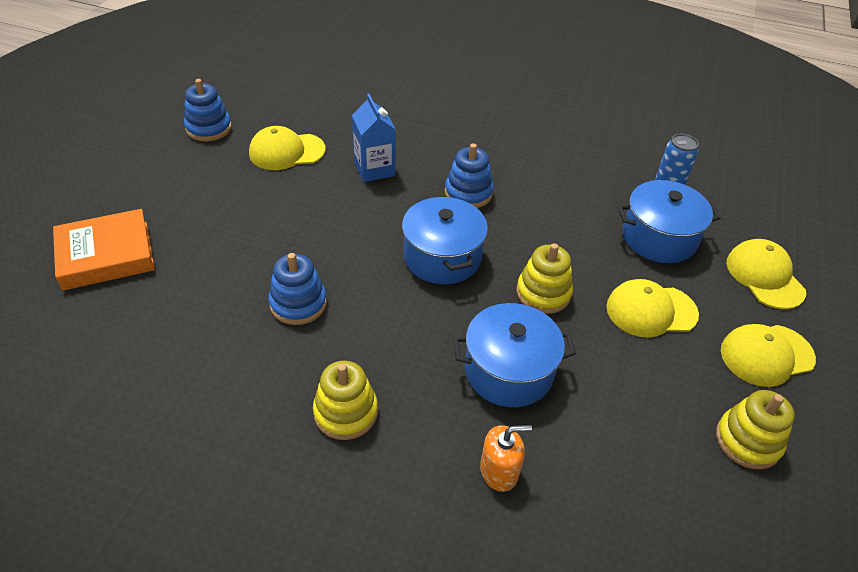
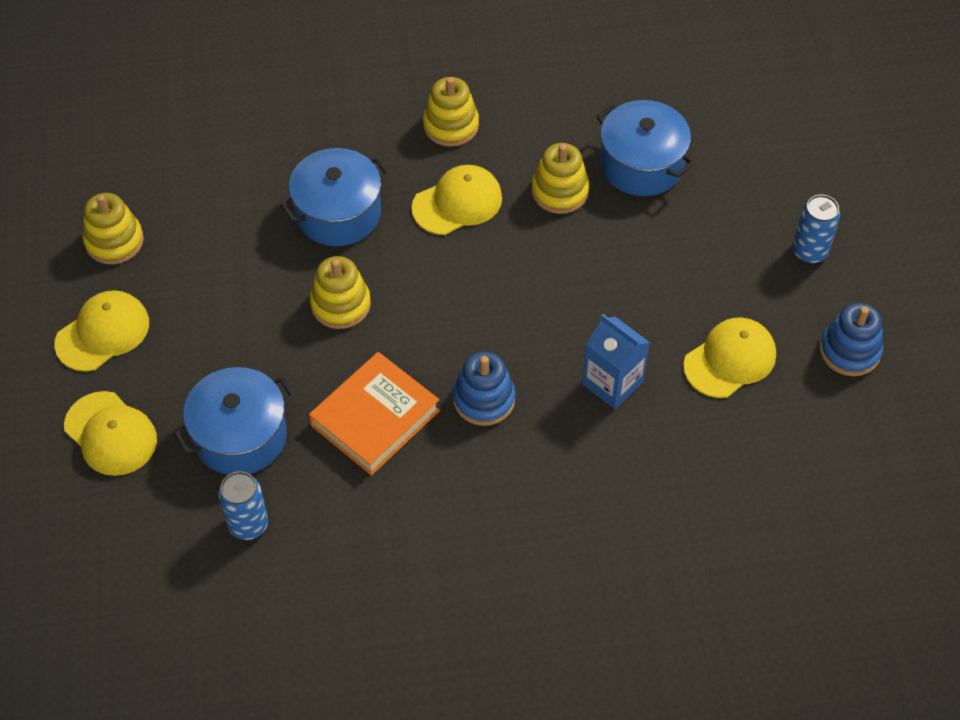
camera: 155 degrees right, 10 degrees up
orange book [53,209,155,291] -> orange book moved to [309,352,440,475]
blue stacking toy [268,253,327,325] -> yellow stacking toy [532,143,589,214]
blue pot [402,195,488,284] -> blue pot moved to [596,100,695,196]
orange soap dispenser [480,425,532,492] -> none
yellow cap [606,279,699,338] -> yellow cap moved to [411,165,502,235]
none -> blue can [792,195,840,264]

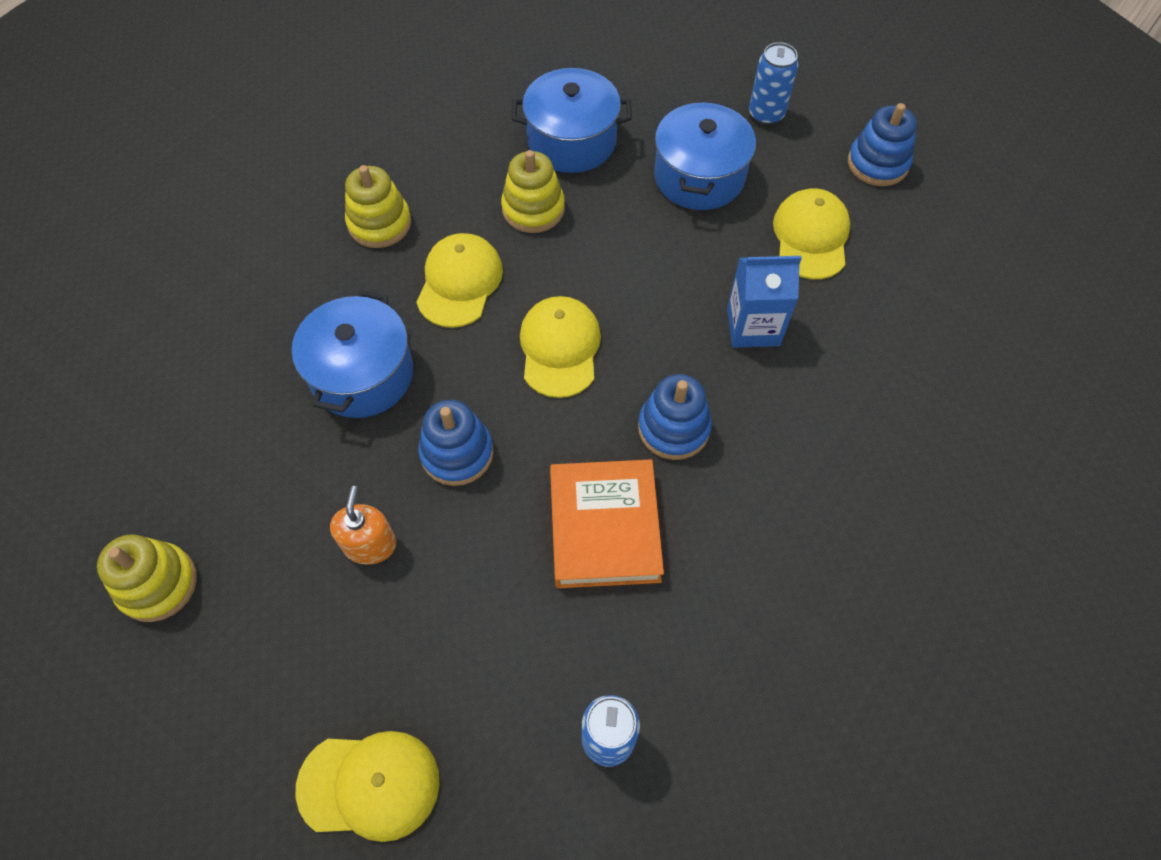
camera: 45 degrees left, 5 degrees up
yellow cap [54,290,149,372] -> yellow cap moved to [520,296,601,398]
blue pot [174,367,295,475] -> blue pot moved to [654,100,756,210]
yellow stacking toy [310,256,371,329] -> blue stacking toy [418,400,493,486]
none -> orange soap dispenser [330,486,396,564]

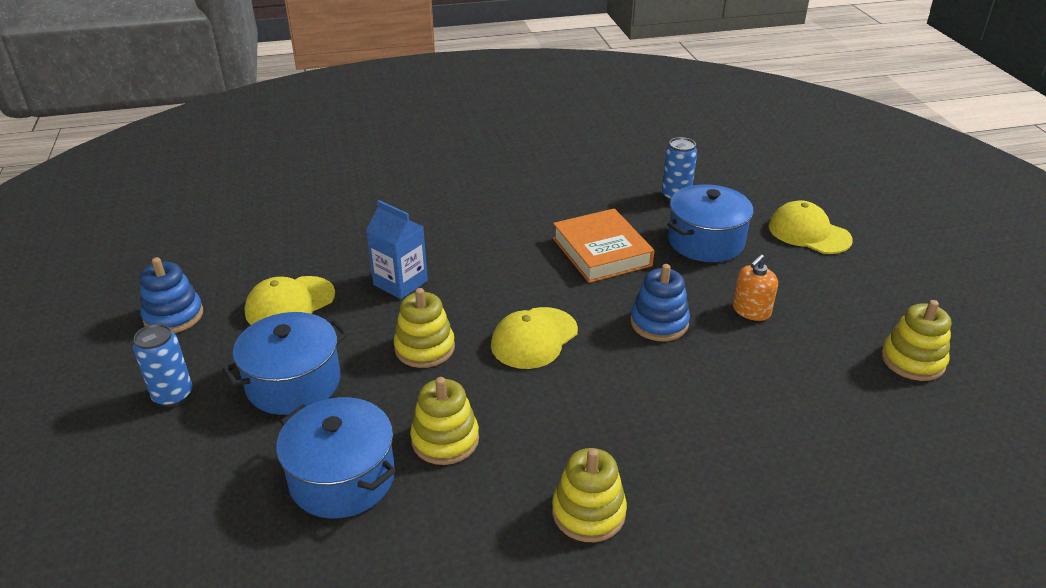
camera: 140 degrees left, 25 degrees down
blue pot [292,290,413,418] -> blue pot moved to [667,184,754,262]
yellow cap [417,233,503,328] -> none
orange book [550,459,664,588] -> orange book turned 60 degrees counterclockwise [553,208,654,283]
blue stacking toy [638,374,712,460] -> none
none -> yellow stacking toy [394,288,455,368]

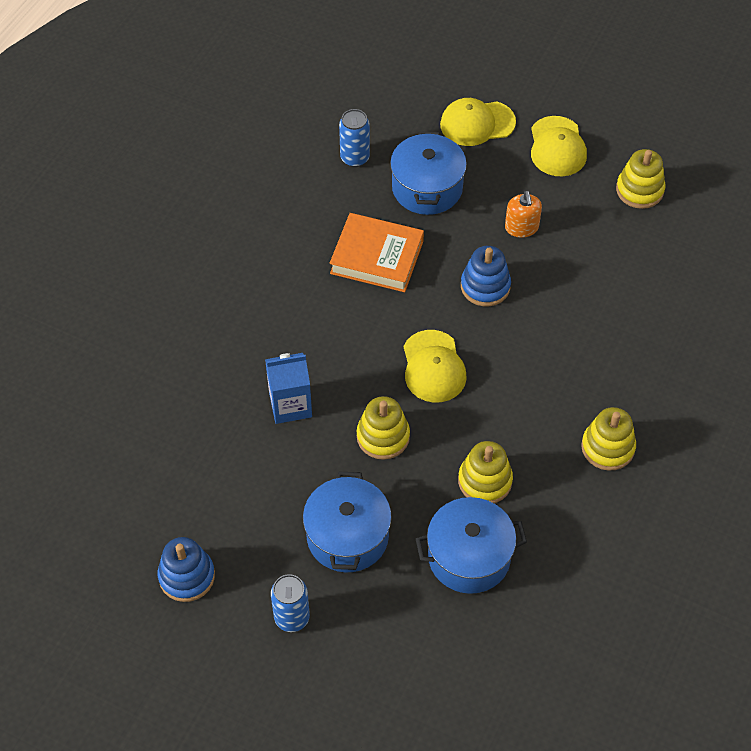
camera: 50 degrees left, 20 degrees up
yellow cap [244,276,335,325] -> yellow cap moved to [531,116,587,177]

